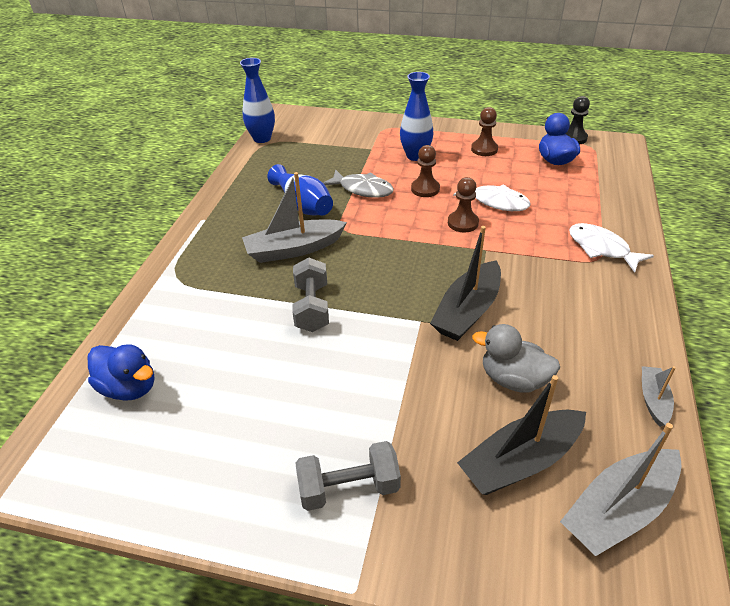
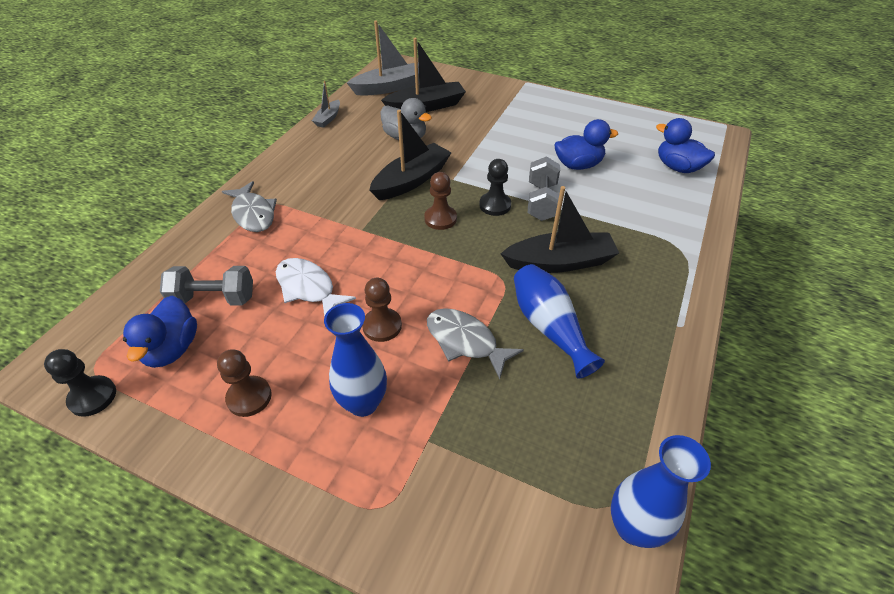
camera: 170 degrees left, 5 degrees up
grey boat [242,172,347,263] -> black boat [501,186,619,273]
grey dumbbell [295,441,401,511] -> grey dumbbell moved to [160,266,253,306]
brown pawn [448,177,479,232] -> brown pawn moved to [424,172,457,230]
white fish [569,223,654,273] -> grey fish [222,181,277,232]
none -> black pawn [479,159,511,216]
none -> blue duck [554,119,618,170]

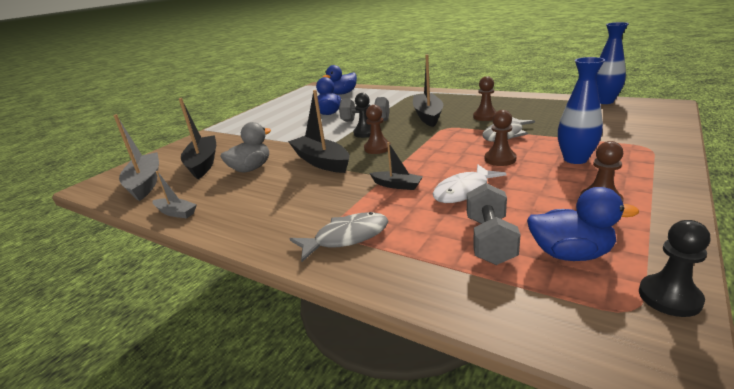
camera: 80 degrees left, 20 degrees down
blue vase [514,264,605,378] -> brown pawn [473,76,497,121]
none -> black boat [369,142,423,190]

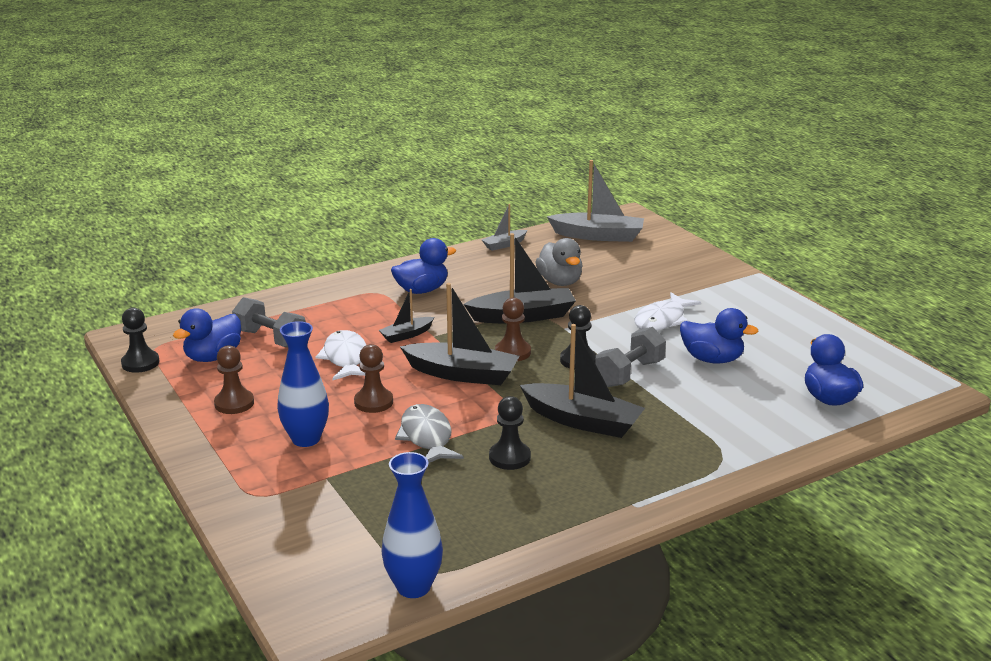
camera: 115 degrees right, 0 degrees up
black boat [179,98,216,179] -> black boat moved to [400,283,519,385]
grey fish [290,212,388,262] -> none
brown pawn [473,76,497,121] -> black pawn [489,396,531,470]
none -> blue duck [391,238,456,294]
none -> white fish [634,292,701,330]

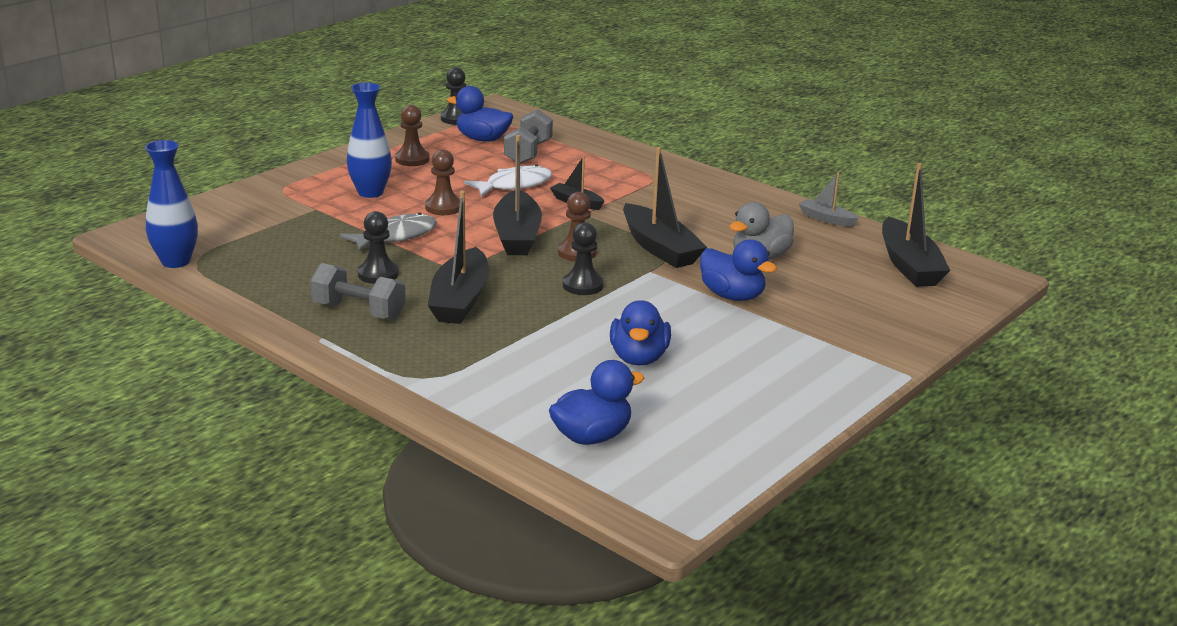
camera: 70 degrees right, 0 degrees up
blue duck [391,238,456,294] -> blue duck moved to [700,239,777,301]
grey boat [547,160,644,242] -> black boat [882,163,950,287]
grey dumbbell [595,327,666,387] -> grey dumbbell moved to [310,263,406,320]
white fish [634,292,701,330] -> none

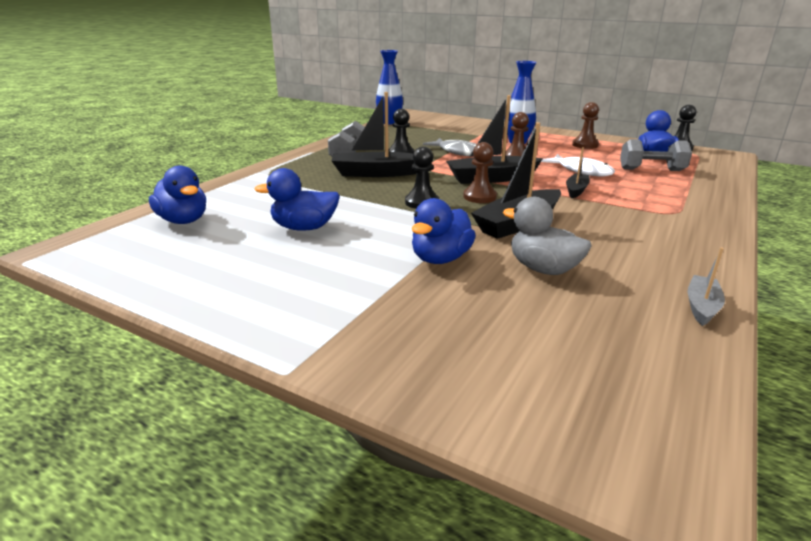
camera: 80 degrees right, 0 degrees up
black boat [882,163,950,287] -> none

